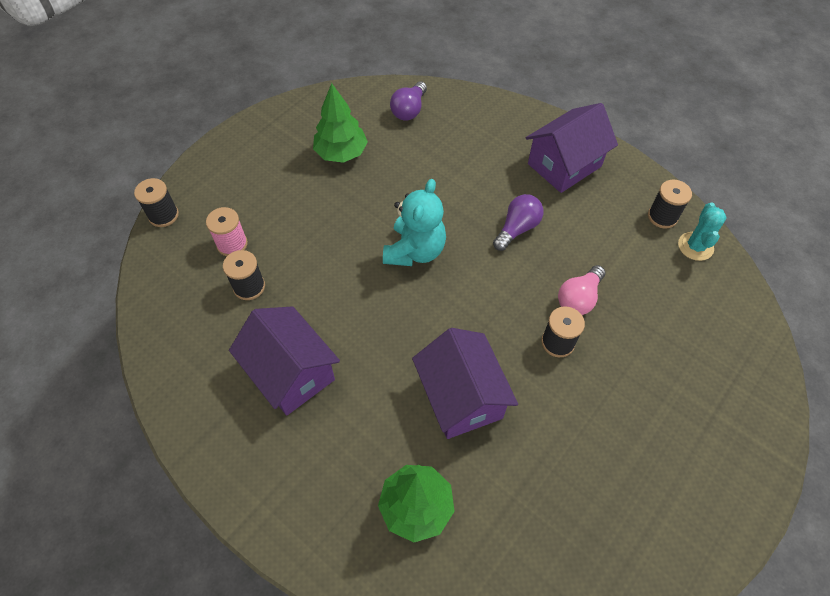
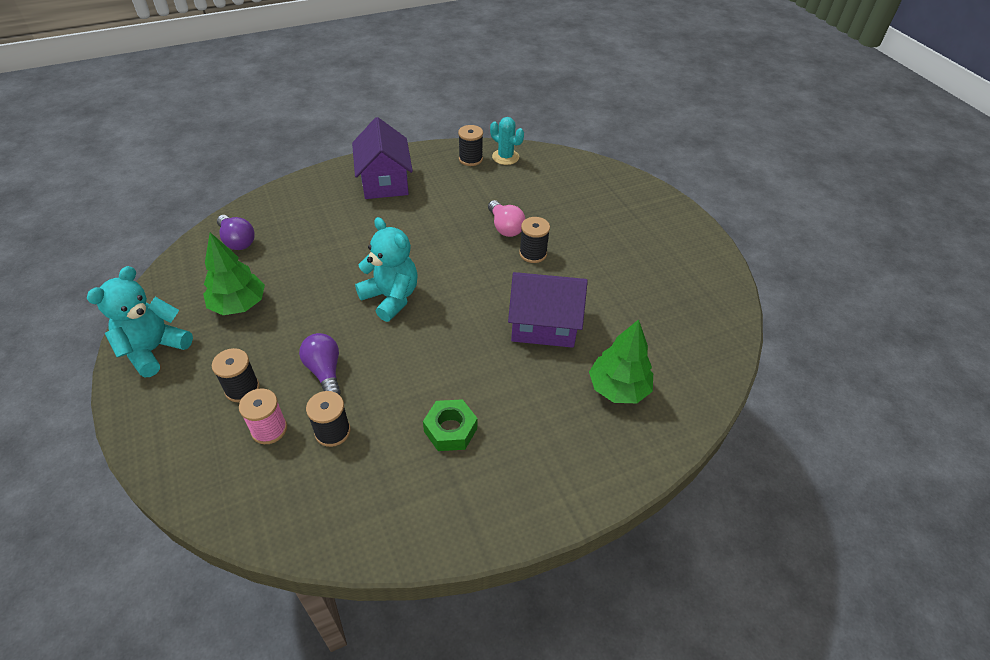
camera: 65 degrees left, 10 degrees down
black spool [134,178,179,227] -> black spool moved to [212,348,260,403]
purple house [229,306,340,416] -> green nut [423,399,477,451]
purple light bulb [493,194,544,251] -> purple light bulb moved to [299,333,341,395]
none -> turquoise teddy bear [87,266,193,377]

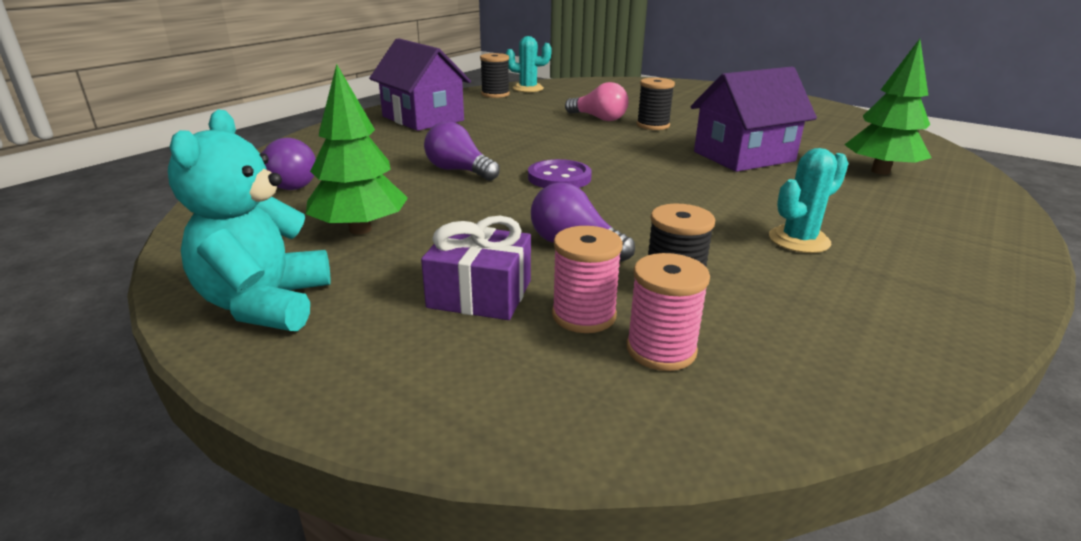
camera: 30 degrees left, 20 degrees down
black spool [212,348,260,403] -> purple gift [421,216,531,320]
turquoise teddy bear [355,217,418,322] -> purple button [528,159,592,188]
green nut [423,399,477,451] -> turquoise cactus [769,148,849,253]
none -> purple light bulb [424,121,500,181]
none -> pink spool [626,253,710,371]

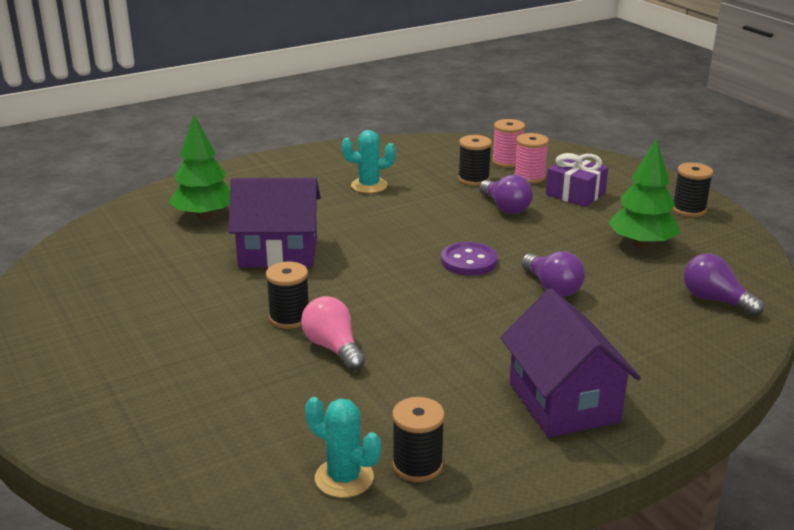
camera: 155 degrees left, 0 degrees up
turquoise teddy bear [168,110,331,331] -> black spool [673,163,713,217]

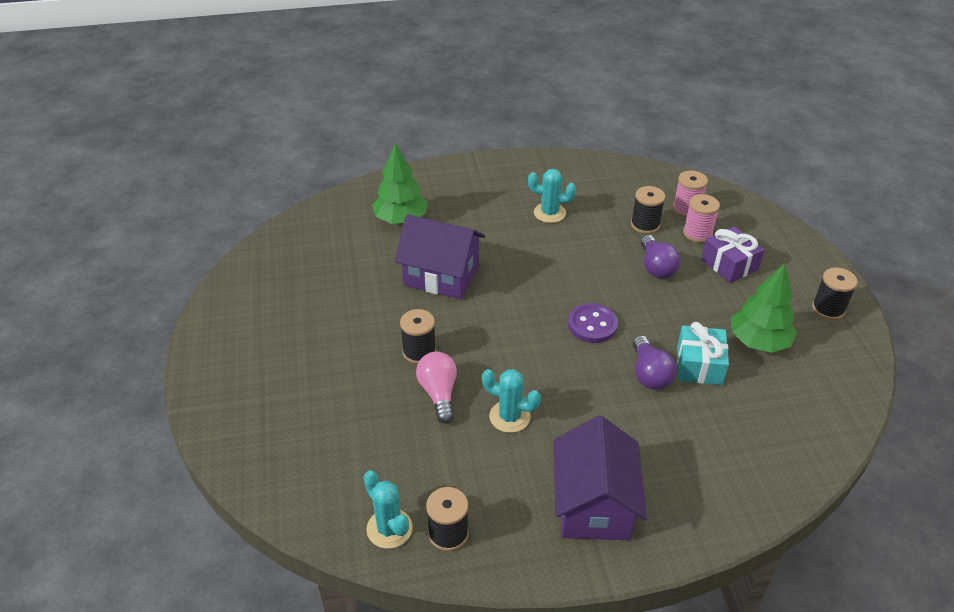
camera: 20 degrees right, 15 degrees up
purple light bulb [684,253,764,317] -> none
none -> turquoise cactus [482,369,541,433]
none -> turquoise gift [677,322,729,385]

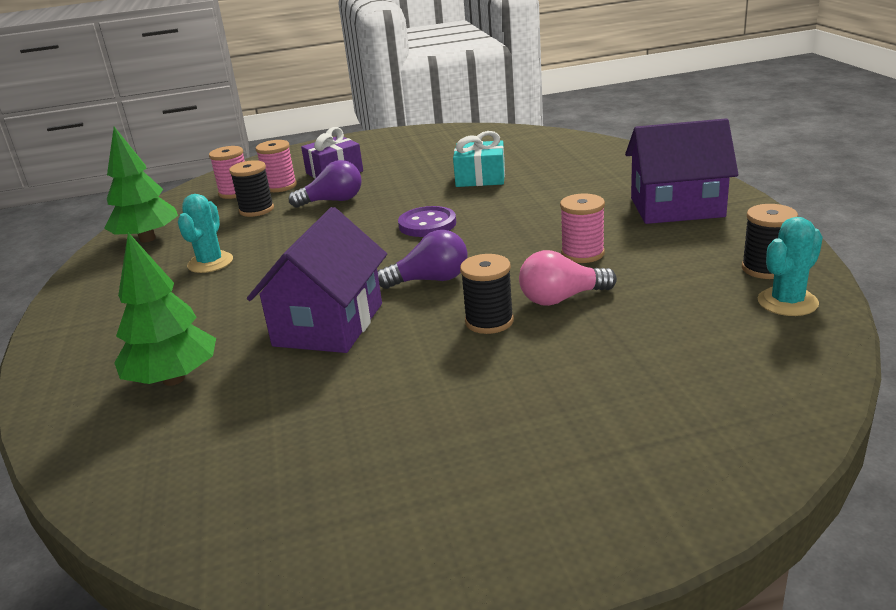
camera: 90 degrees left, 15 degrees down
turquoise cactus [482,369,541,433] -> pink spool [560,194,605,263]
purple light bulb [633,335,676,390] -> purple light bulb moved to [377,230,468,289]
green tree [731,263,797,353] -> green tree moved to [104,127,178,243]
black spool [812,268,858,320] -> none

